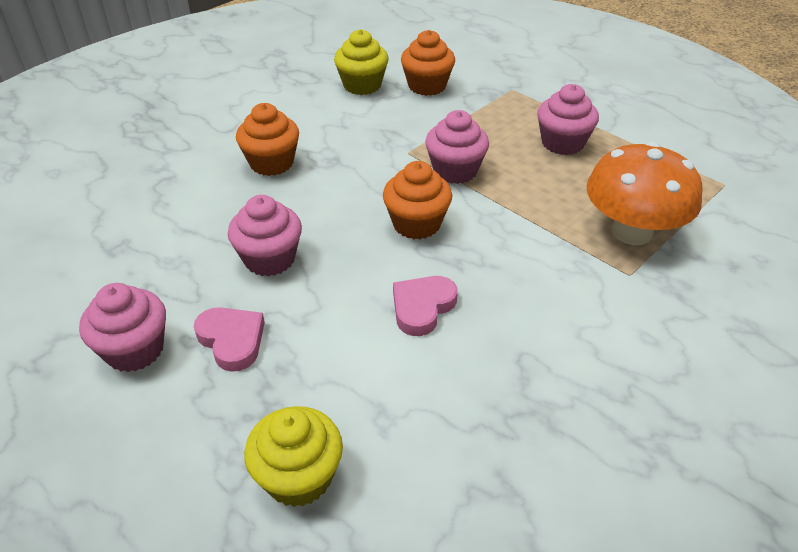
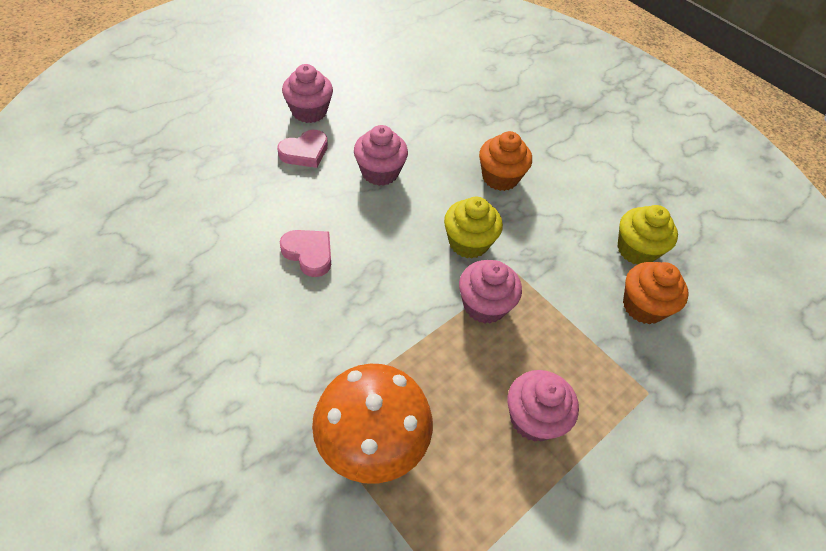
camera: 90 degrees right, 10 degrees up
yellow cupcake [244,406,343,507] -> yellow cupcake moved to [444,197,503,258]
orange cupcake [383,161,452,239] -> none

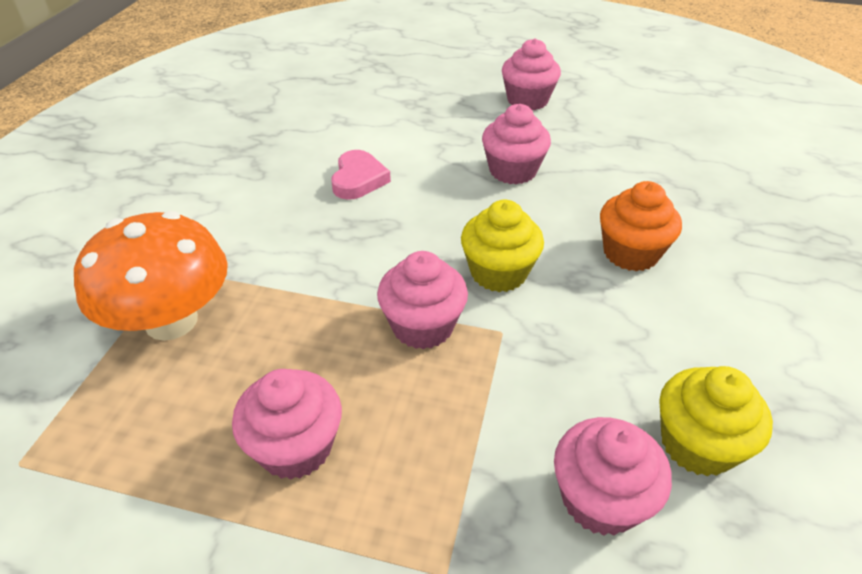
camera: 60 degrees right, 10 degrees down
pink heart [277,130,328,168] -> none
orange cupcake [623,262,689,324] -> pink cupcake [554,417,672,536]

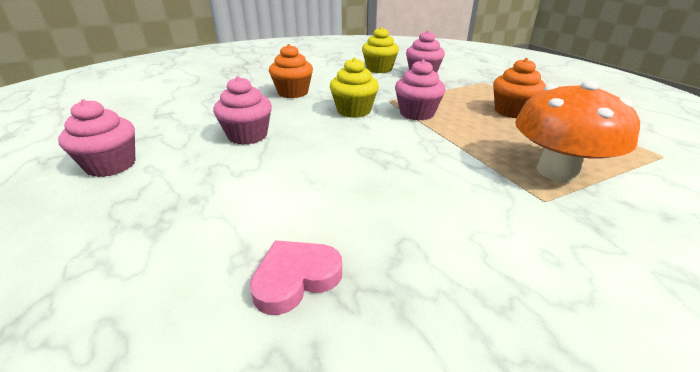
camera: 130 degrees left, 10 degrees down
pink cupcake [232,369,342,480] -> orange cupcake [493,58,546,118]
pink heart [331,150,391,200] -> pink heart moved to [249,240,342,315]

